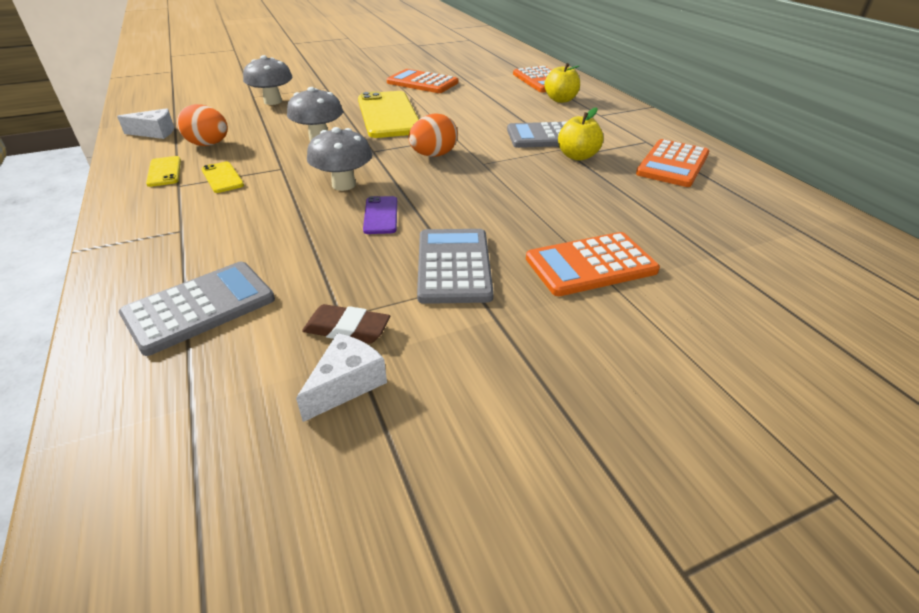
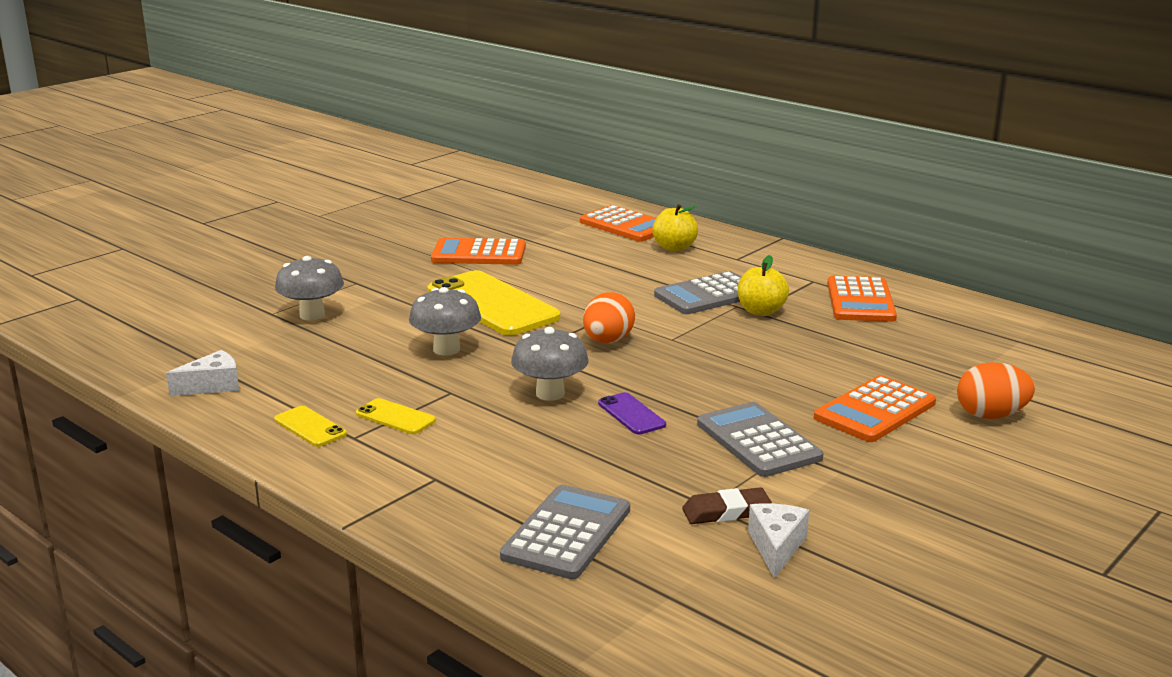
camera: 25 degrees left, 15 degrees down
orange egg [177,104,228,146] -> orange egg moved to [957,362,1035,419]

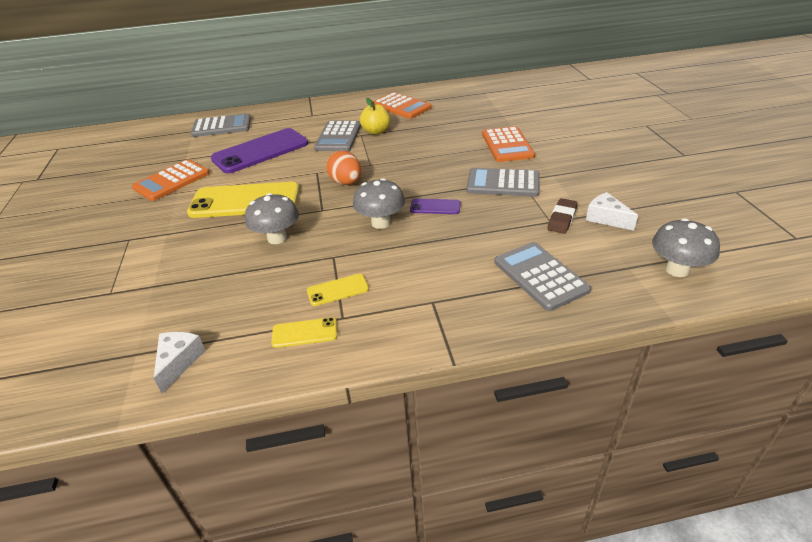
camera: 50 degrees left, 15 degrees up
grey mushroom [275,256,344,320] -> grey mushroom moved to [652,218,720,277]
orange calculator [580,205,656,242] -> grey calculator [191,113,251,137]
yellow apple [652,204,698,251] -> none
orange egg [957,362,1035,419] -> none
none -> purple phone [211,128,308,174]

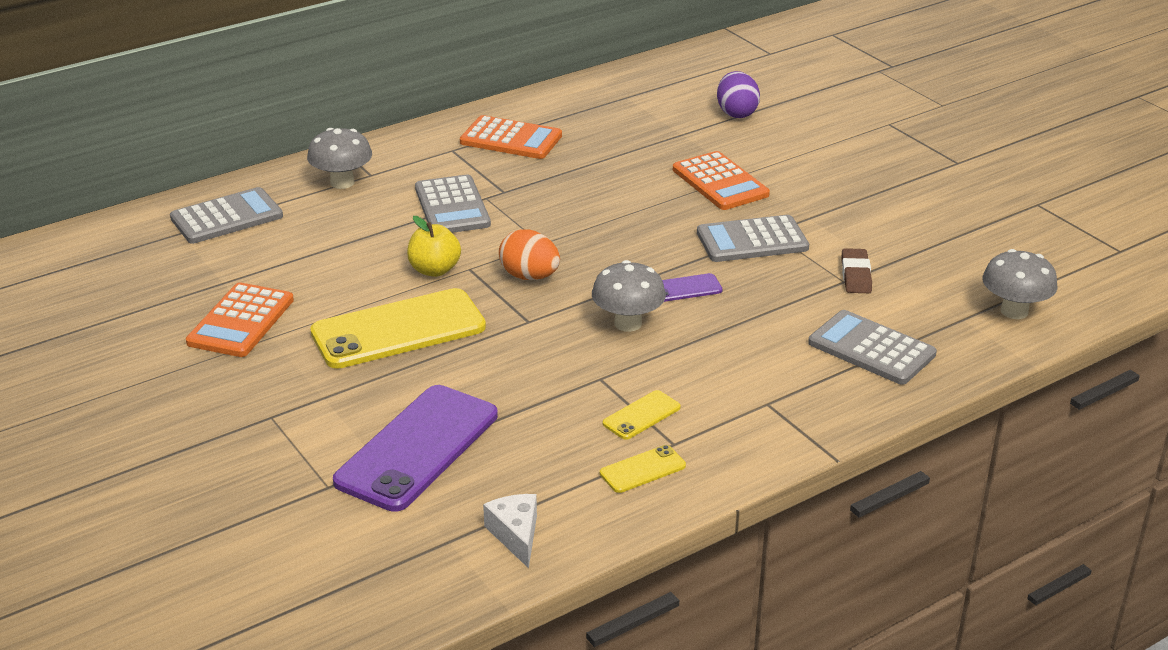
camera: 25 degrees left, 5 degrees down
purple phone [211,128,308,174] -> purple phone moved to [333,385,498,512]
grey mushroom [245,193,299,244] -> grey mushroom moved to [307,128,372,189]
yellow apple [360,98,390,135] -> yellow apple moved to [407,216,461,277]
white cheese [586,192,638,231] -> none
none -> purple egg [717,71,760,118]

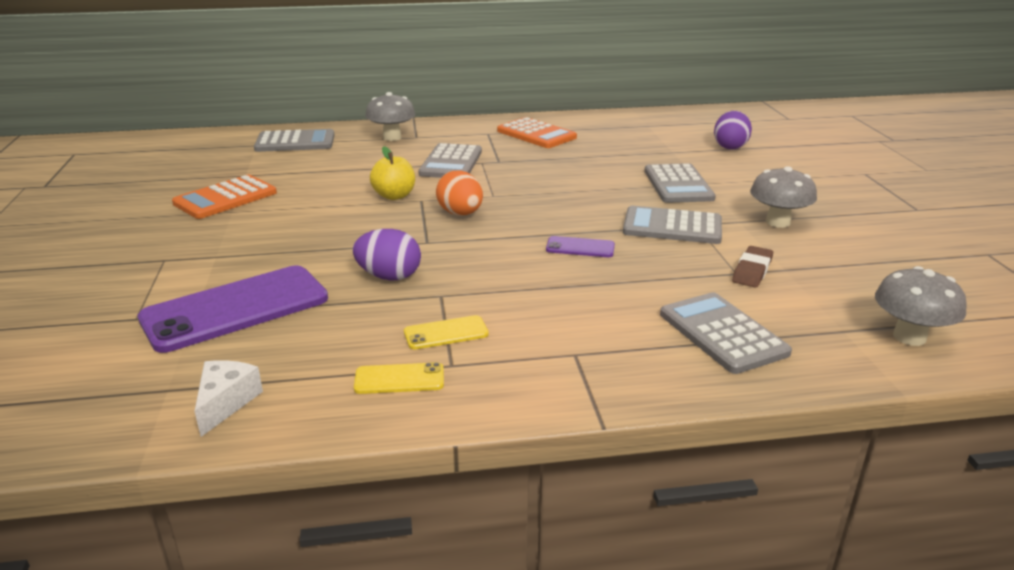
camera: 25 degrees right, 5 degrees down
yellow phone [310,288,486,369] -> none
grey mushroom [592,260,666,332] -> grey mushroom moved to [750,166,817,228]
orange calculator [673,151,770,210] -> grey calculator [644,163,716,203]
none -> purple egg [353,229,421,281]

